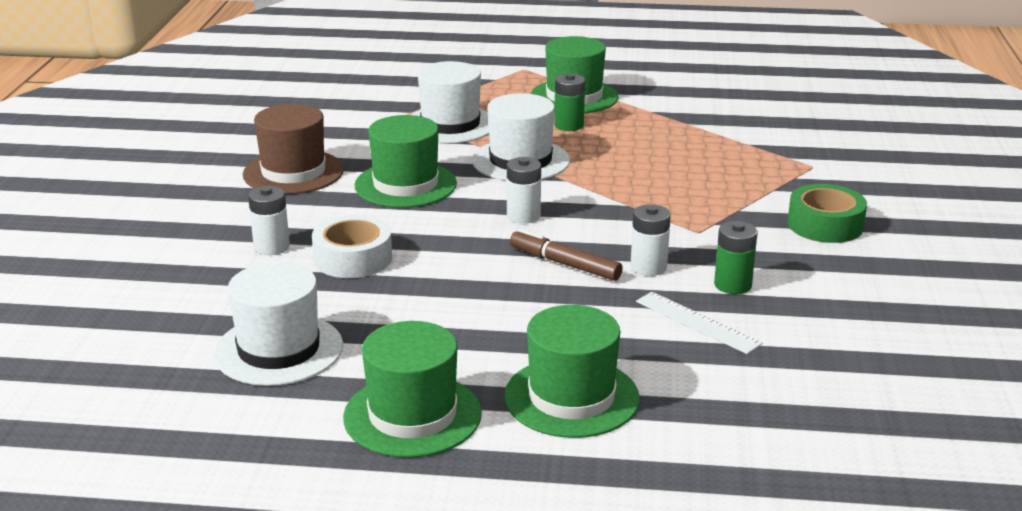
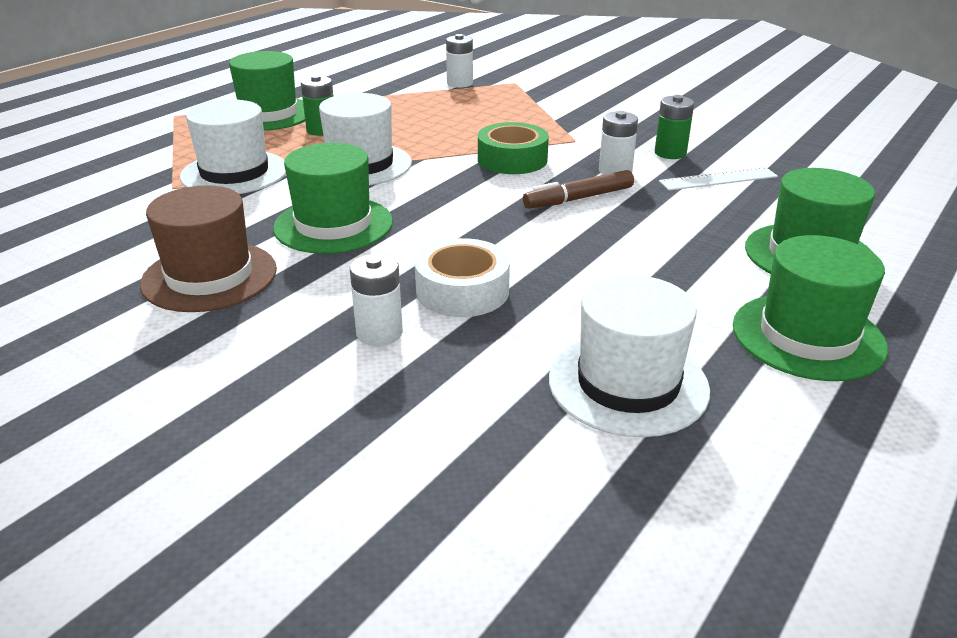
camera: 60 degrees left, 5 degrees up
white battery [507,157,541,223] -> white battery moved to [446,34,473,88]
green tape [787,184,867,243] -> green tape moved to [478,122,549,174]

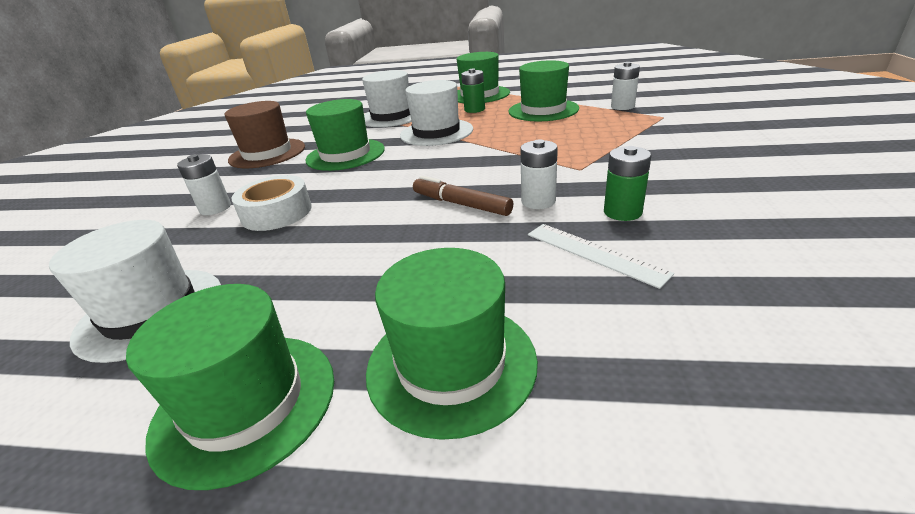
camera: 65 degrees right, 0 degrees up
green tape [478,122,549,174] -> none
none -> green hat [508,60,579,121]

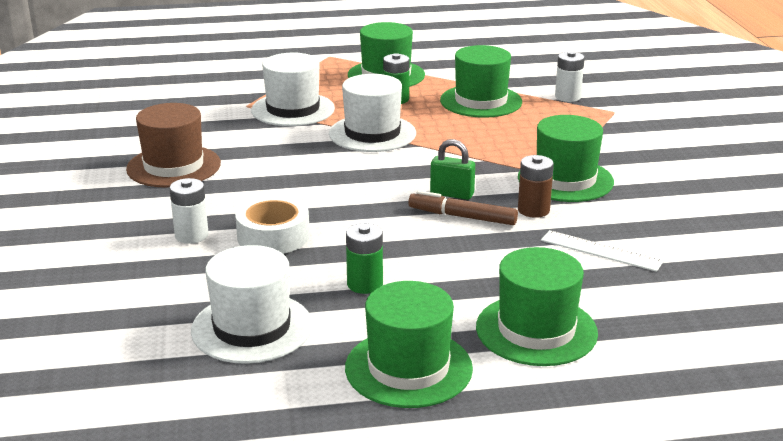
camera: 20 degrees left, 5 degrees down
green hat [305,99,385,171] -> green hat moved to [518,115,614,202]
white battery [520,140,558,209] -> brown battery [518,155,554,218]
green battery [604,146,651,221] -> green battery moved to [346,223,383,294]
none -> green padlock [430,139,475,200]

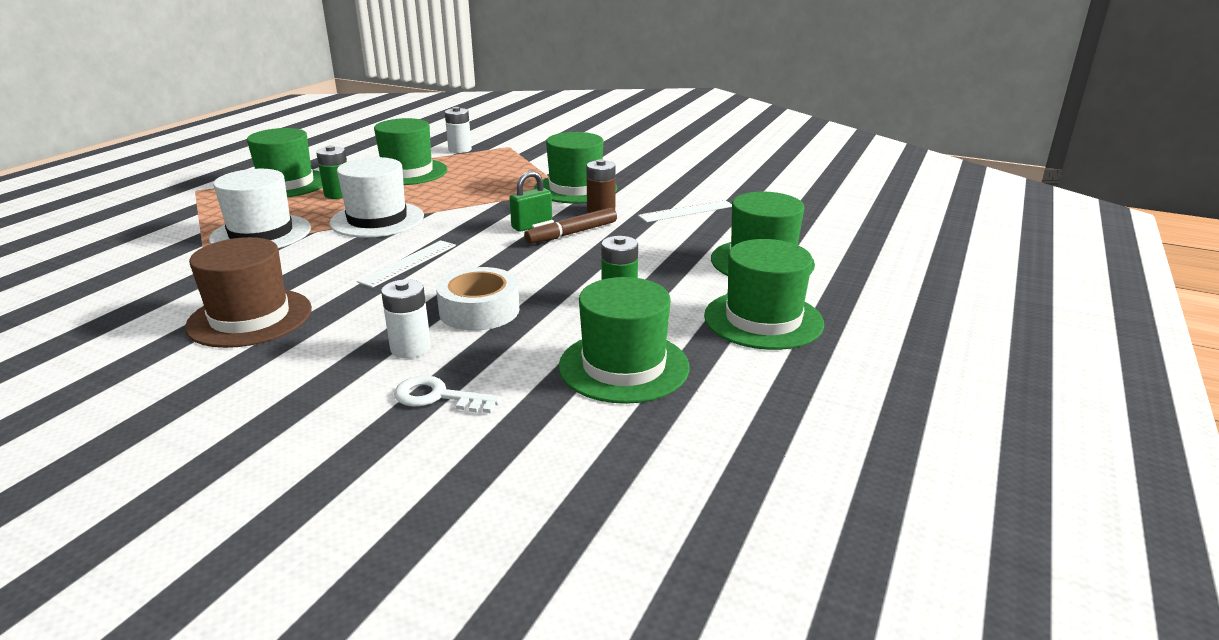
camera: 55 degrees left, 0 degrees up
white hat [191,245,313,364] -> green hat [559,277,689,404]
none -> white ruler [357,240,456,288]
none -> white key [394,376,501,413]

